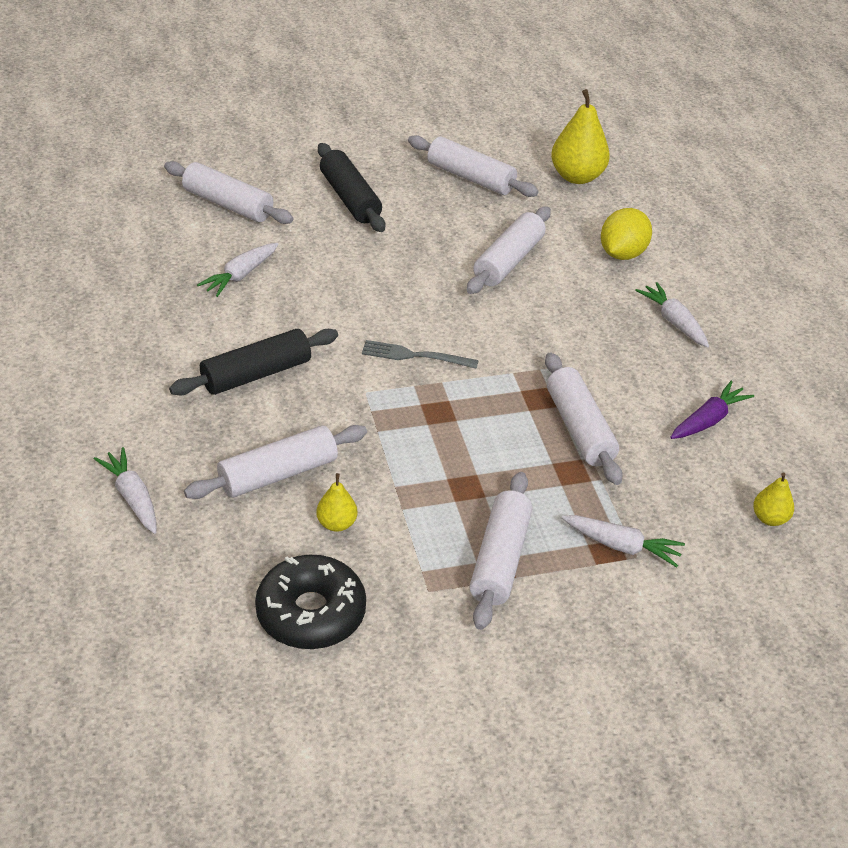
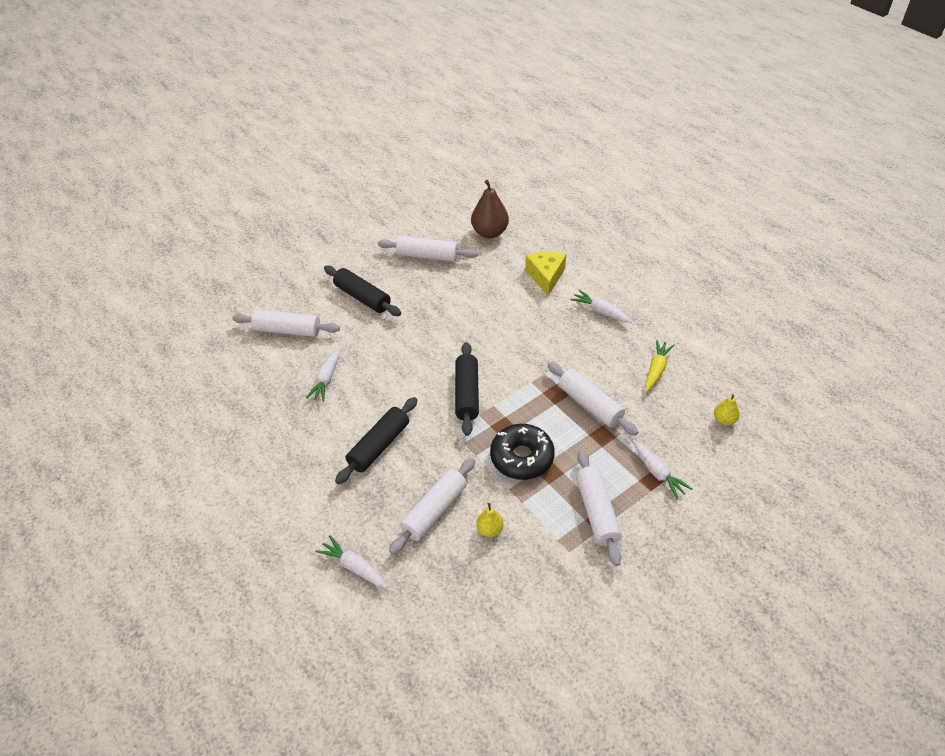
camera: 20 degrees left, 5 degrees up
black donut [255,555,366,649] -> black donut moved to [490,424,555,480]
grey fork [362,340,479,369] -> black rolling pin [455,342,479,436]
white rolling pin [467,206,551,294] -> none
yellow pear [551,89,610,184] -> brown pear [471,180,509,238]
white carrot [562,515,685,568] -> white carrot turned 60 degrees clockwise [633,440,692,499]
yellow lemon [601,208,652,260] -> yellow cheese [525,252,566,296]
purple carrot [670,381,754,439] -> yellow carrot [645,340,675,392]

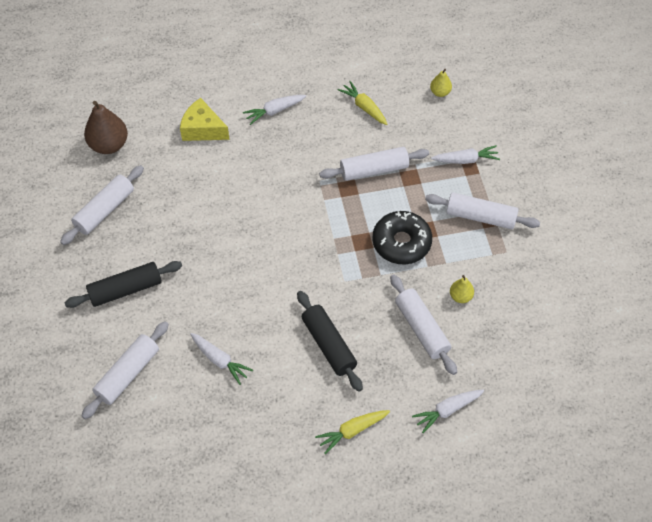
camera: 65 degrees left, 10 degrees up
black rolling pin [455,342,479,436] -> none
none -> yellow carrot [315,410,390,454]

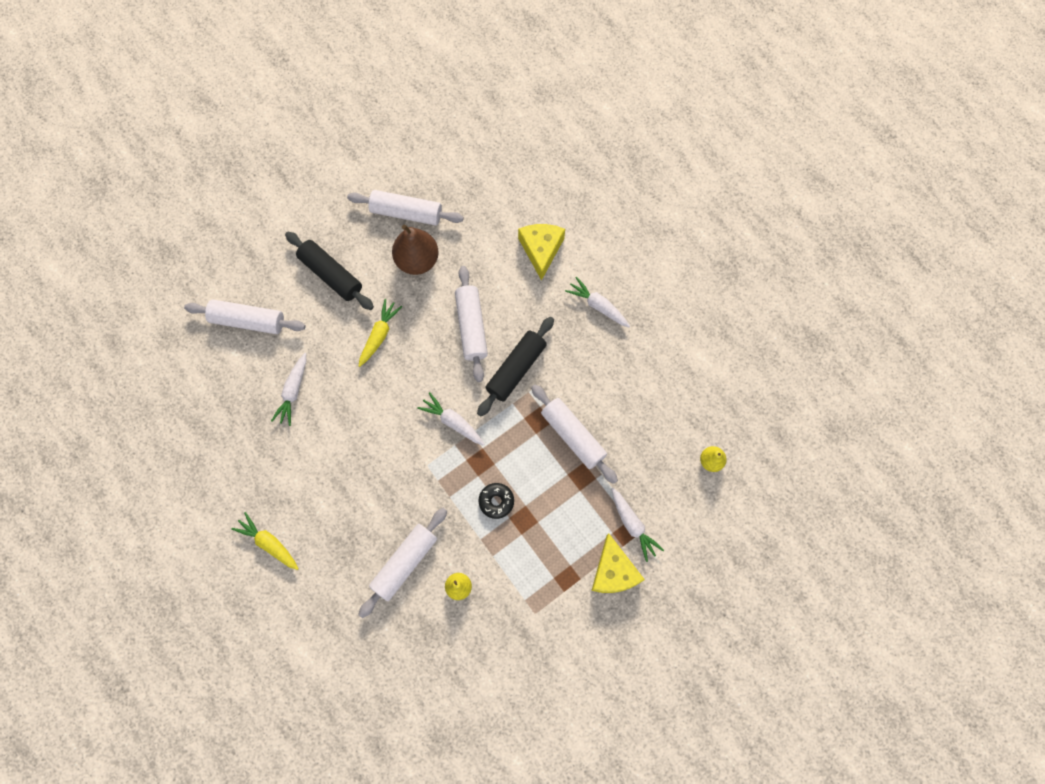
camera: 65 degrees right, 15 degrees up
brown pear [84,101,128,154] -> brown pear moved to [392,225,439,275]
black rolling pin [297,291,363,392] -> black rolling pin moved to [477,317,554,416]
yellow carrot [337,81,388,125] -> yellow carrot moved to [359,299,403,367]
black donut [372,211,432,265] -> black donut [478,483,514,519], size x0.54
white carrot [412,389,484,433] -> white carrot moved to [417,392,484,445]
white rolling pin [425,193,540,229] -> white rolling pin moved to [455,266,488,382]
none -> yellow cheese [591,533,645,593]

